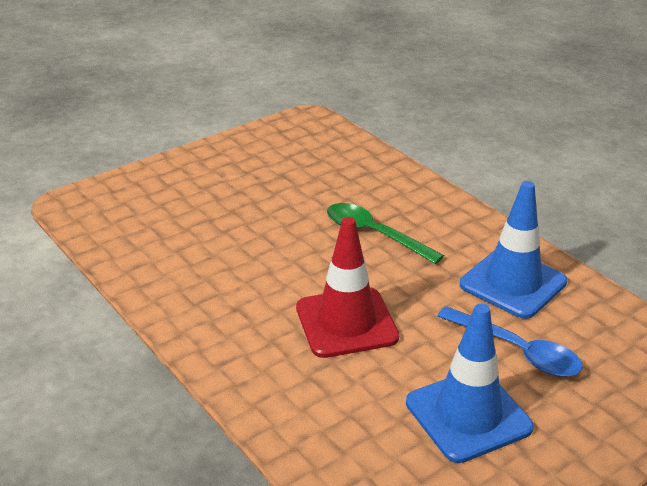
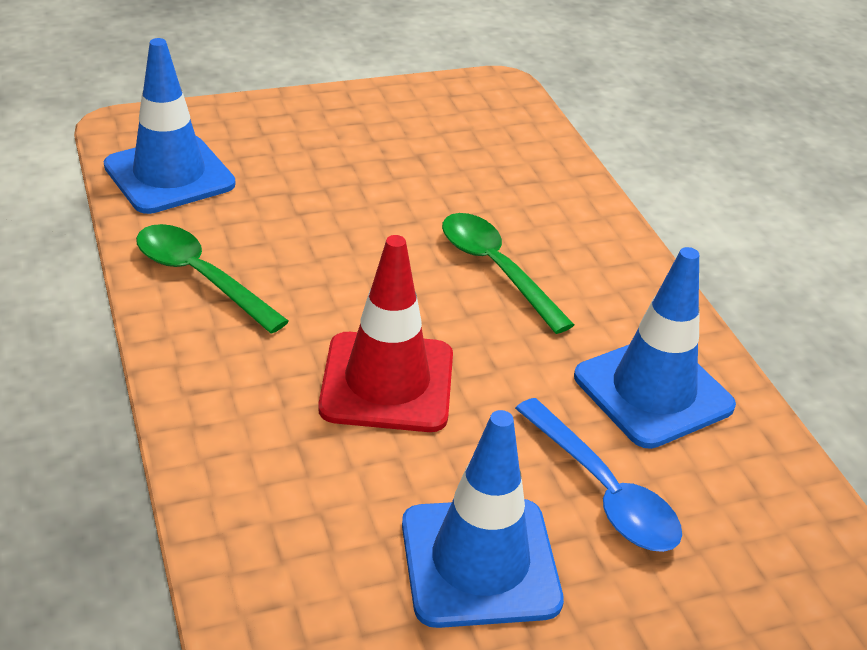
camera: 15 degrees right, 5 degrees up
none -> blue traffic cone [104,38,235,214]
none -> green spoon [136,224,289,334]

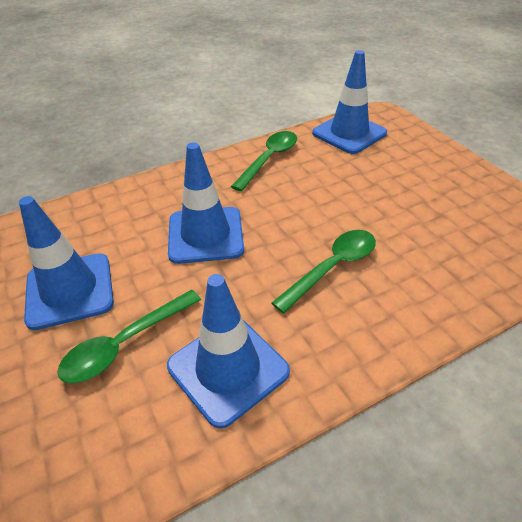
camera: 85 degrees right, 5 degrees up
red traffic cone [318,235,453,432] -> blue traffic cone [168,143,244,264]
blue spoon [515,398,682,552] -> green spoon [57,290,201,383]

